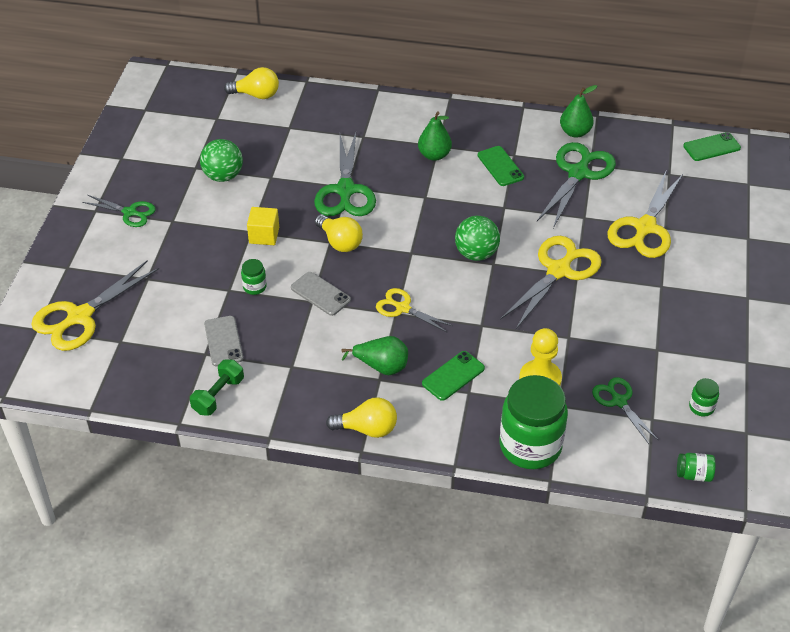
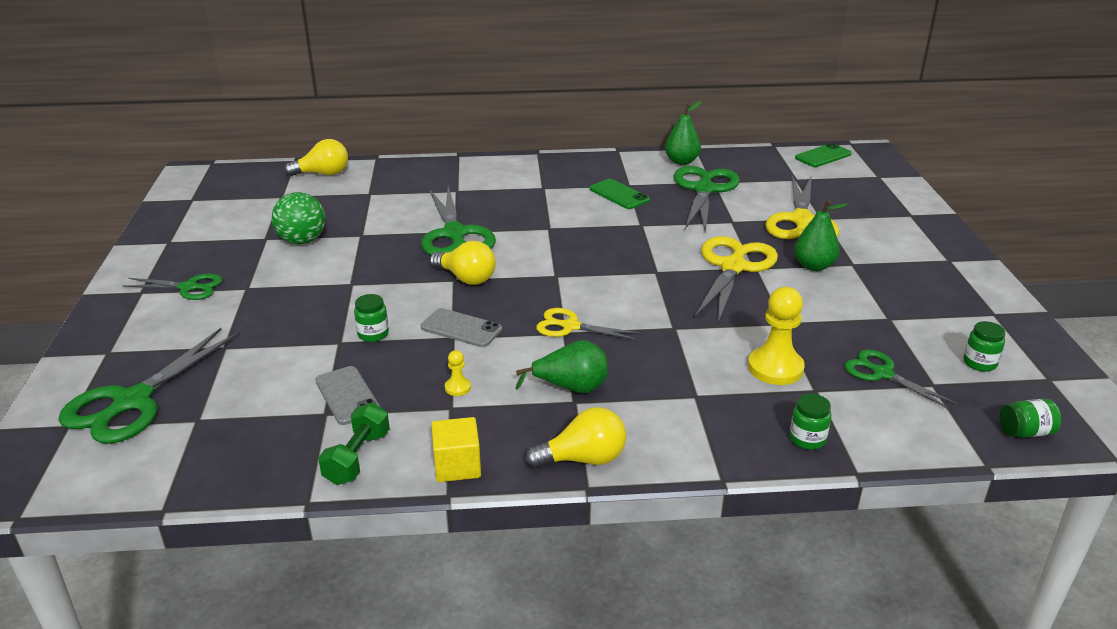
camera: 15 degrees left, 15 degrees down
yellow scissors [31,261,159,351] -> green scissors [58,328,239,444]
yellow cube [247,207,279,245] -> yellow cube moved to [431,417,481,482]
green pear [418,111,452,161] -> green pear moved to [794,200,848,271]
green phone [422,351,485,401] -> none
green ball [455,216,500,261] -> none
green jar [500,375,568,469] -> green jar [790,394,831,450], size x0.42
none -> yellow pawn [445,350,471,396]

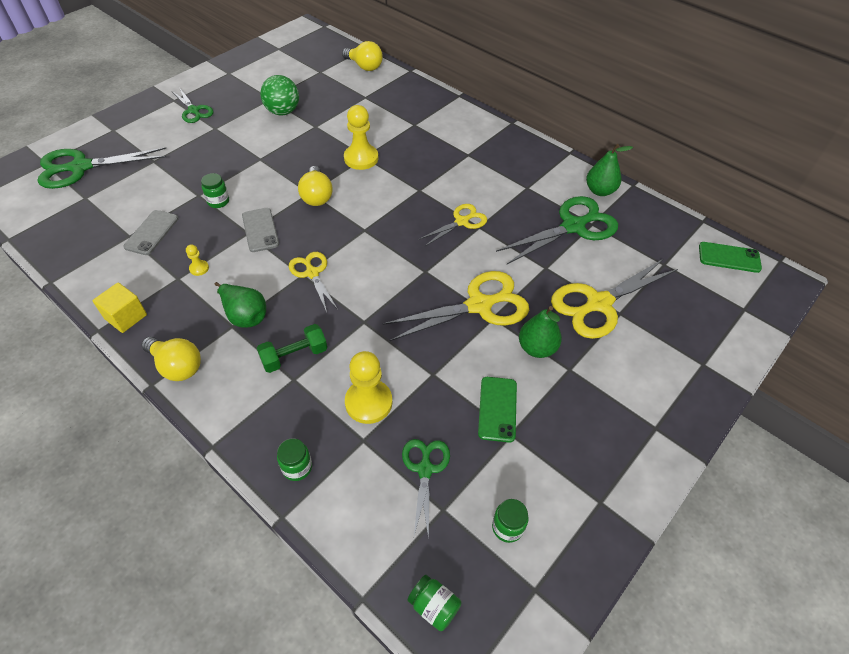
camera: 45 degrees right, 20 degrees up
green dumbbell [318,403,390,485] -> green dumbbell moved to [257,324,327,373]
green scissors [421,186,496,255] -> yellow pawn [344,105,379,170]
green phone [590,179,650,209] -> green phone moved to [478,377,517,442]
none -> yellow scissors [418,204,487,246]

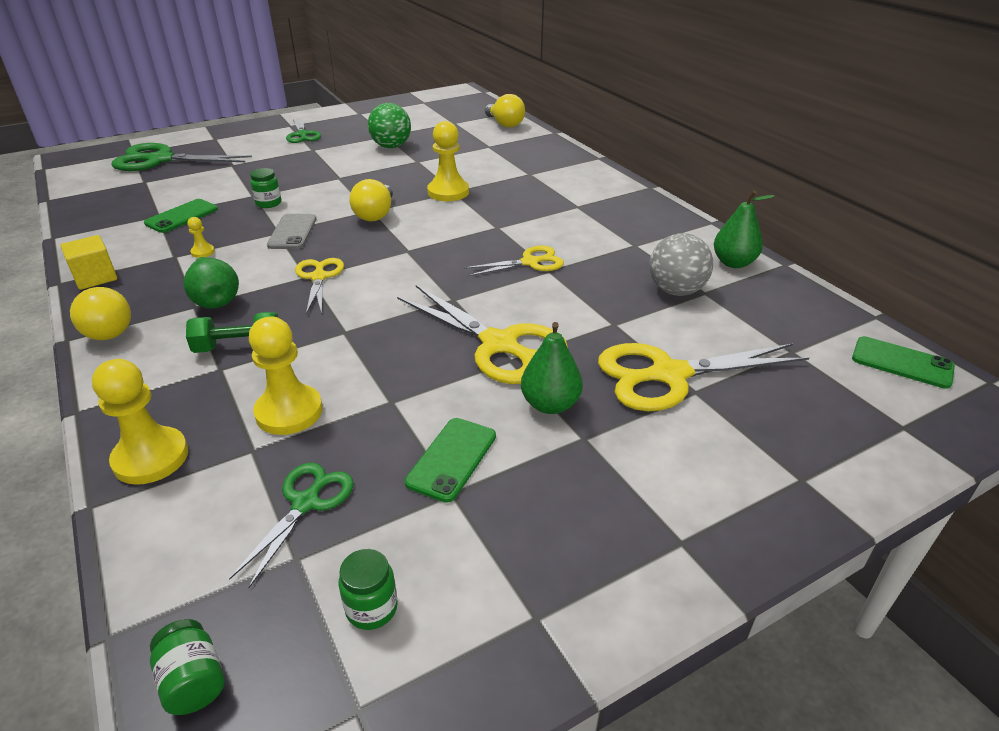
camera: 20 degrees right, 15 degrees down
grey phone [123,210,178,255] -> green phone [144,199,218,233]
green jar [277,438,312,481] -> yellow pawn [92,359,188,485]
yellow scissors [383,271,529,341] -> yellow scissors turned 45 degrees clockwise [397,285,568,384]
green scissors [496,196,618,264] -> grey ball [649,233,713,296]

